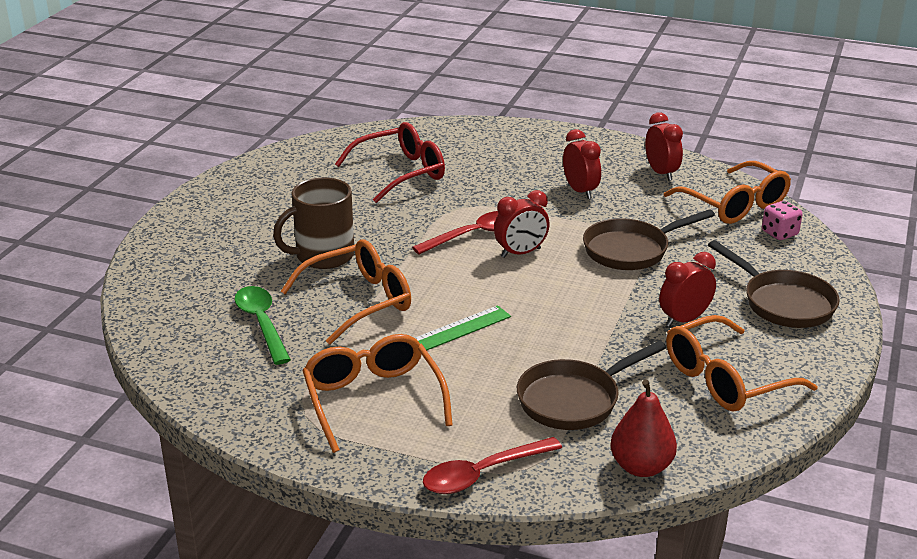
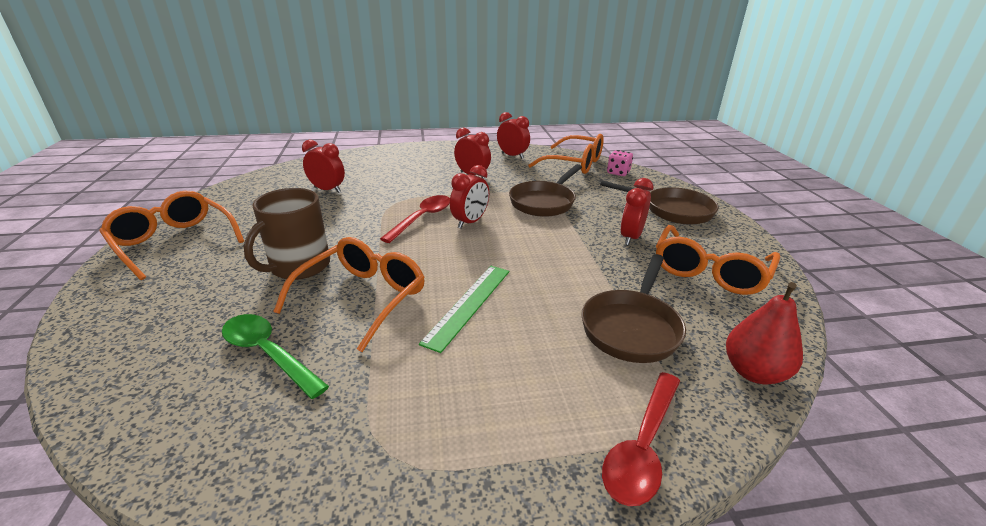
camera: 30 degrees left, 0 degrees up
orange glasses [302,334,453,453] -> orange glasses moved to [99,191,244,280]
red glasses [335,122,445,203] -> red clock [302,140,345,193]

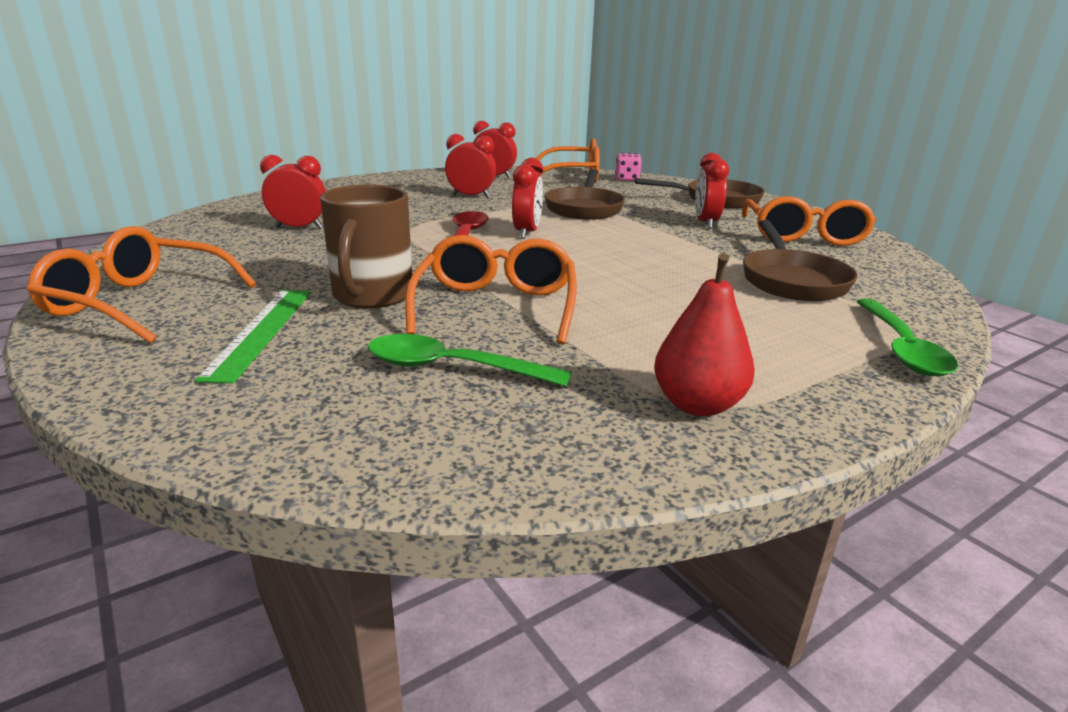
camera: 25 degrees left, 5 degrees down
green ruler [419,266,510,353] -> green ruler moved to [195,290,311,383]
red spoon [602,372,680,506] -> green spoon [856,299,958,376]
red pear [726,282,803,385] -> red pear moved to [654,253,755,416]

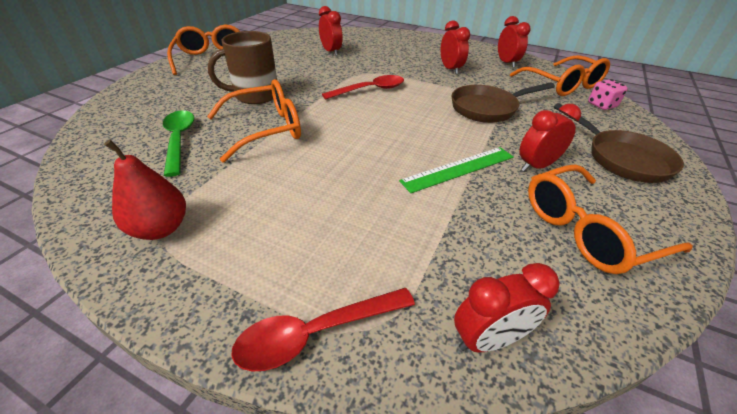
camera: 60 degrees right, 15 degrees up
green ruler [195,290,311,383] -> green ruler moved to [399,147,513,193]
red clock [512,158,543,239] -> red clock moved to [454,263,560,353]
brown pan [743,220,858,301] -> none
green spoon [856,299,958,376] -> red spoon [231,288,415,372]

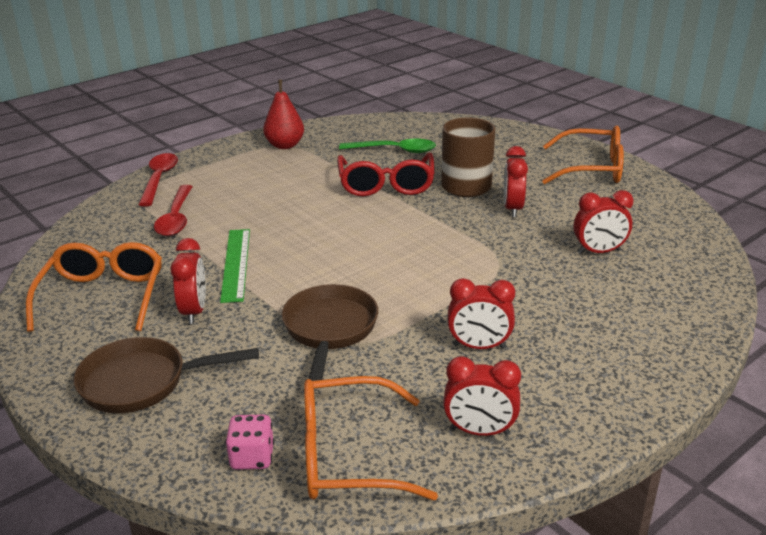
camera: 115 degrees right, 10 degrees down
orange glasses [207,79,301,162] -> red glasses [337,153,435,196]
red spoon [322,75,404,100] -> red spoon moved to [154,185,193,236]
red clock [454,263,560,353] -> red clock moved to [504,146,528,217]

